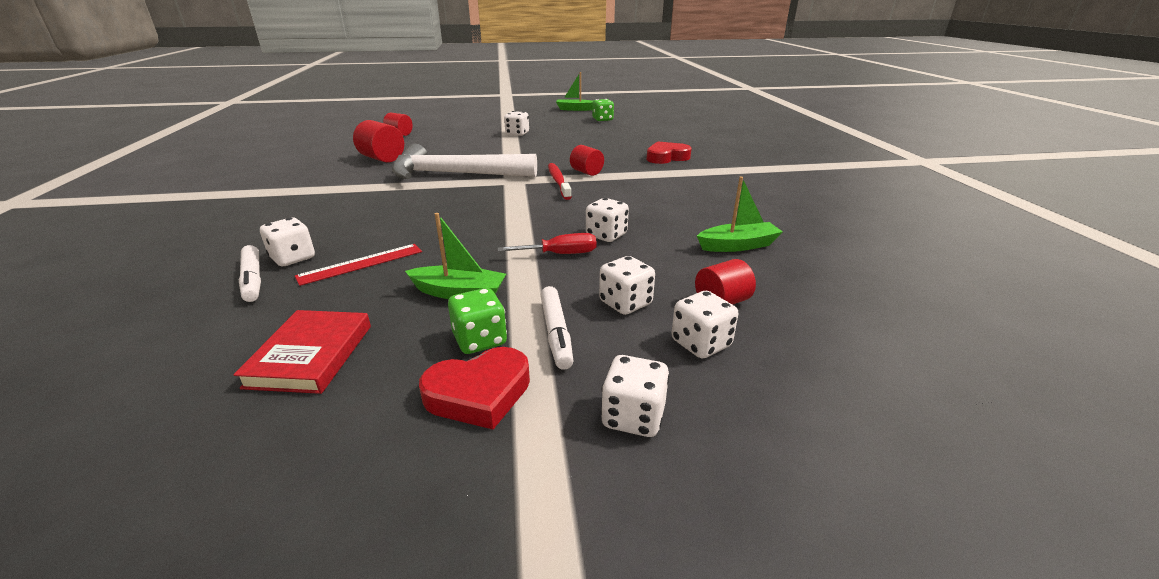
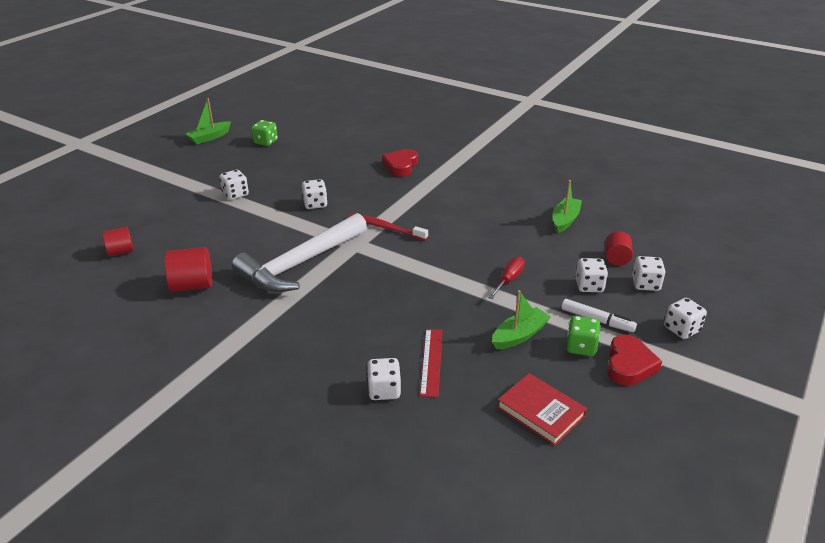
camera: 50 degrees left, 5 degrees up
white marker [239,245,261,302] -> none
red cylinder [570,145,604,176] -> none
white dice [586,198,629,242] -> white dice moved to [302,179,328,209]

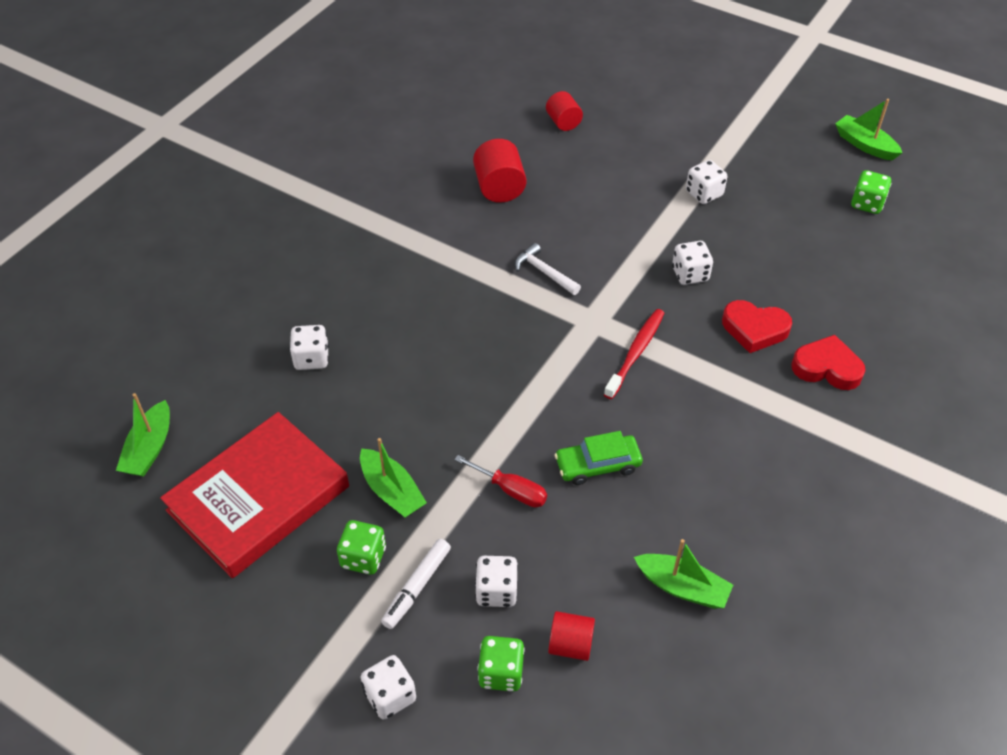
camera: 90 degrees right, 15 degrees up
white hammer [232,213,367,292] -> white hammer [515,243,581,295], size x0.42
red ruler [420,329,443,397] -> none
red book [497,373,587,446] -> red book [160,412,349,578], size x1.80
red heart [607,334,662,386] -> red heart moved to [722,300,792,353]
white dice [632,256,666,291] -> green dice [478,636,525,692]
none -> green boat [116,393,170,477]
none -> green car [554,431,643,485]

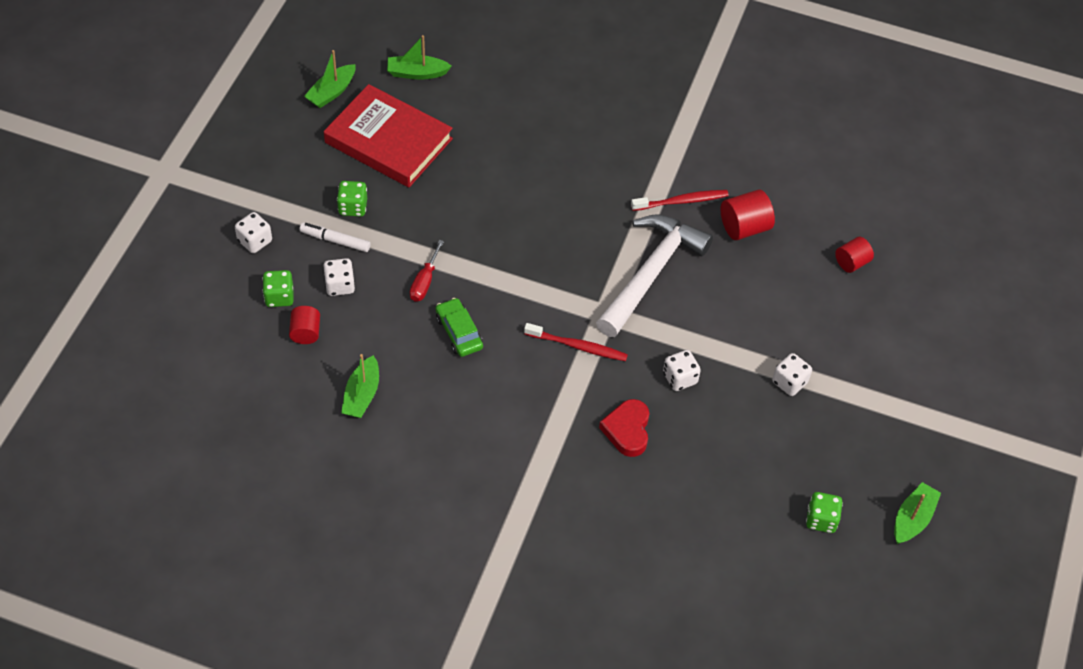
camera: 75 degrees right, 5 degrees up
white dice [289,325,329,370] -> none
green boat [360,438,427,518] -> green boat moved to [304,50,355,108]
white hammer [515,243,581,295] -> white hammer [596,214,713,337], size x2.39
red heart [791,335,865,390] -> none
none -> red toothbrush [631,190,729,211]

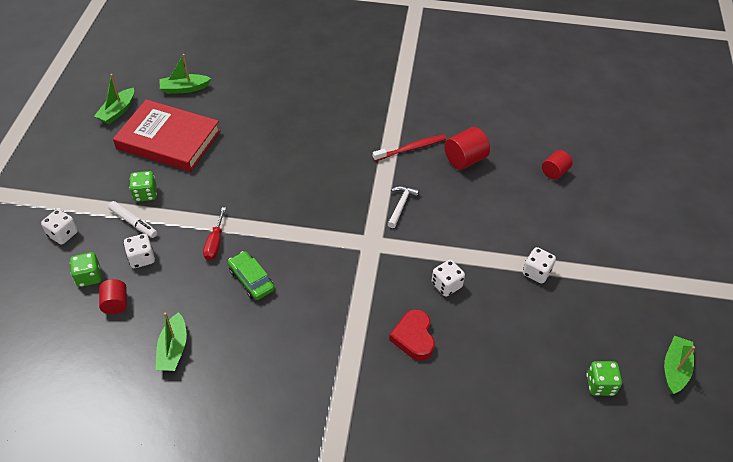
camera: 10 degrees left, 5 degrees down
white marker [299,223,371,252] -> white marker turned 150 degrees counterclockwise [108,201,157,238]
red toothbrush [524,323,628,361] -> none
white hammer [596,214,713,337] -> white hammer [388,186,420,228], size x0.42

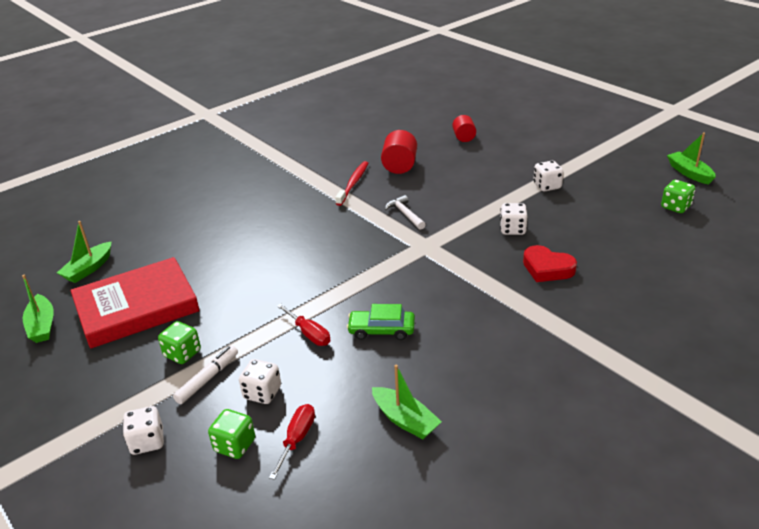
camera: 45 degrees left, 15 degrees down
red cylinder [99,279,127,314] -> red screwdriver [269,404,315,480]
white marker [108,201,157,238] -> white marker turned 45 degrees counterclockwise [173,346,238,404]

